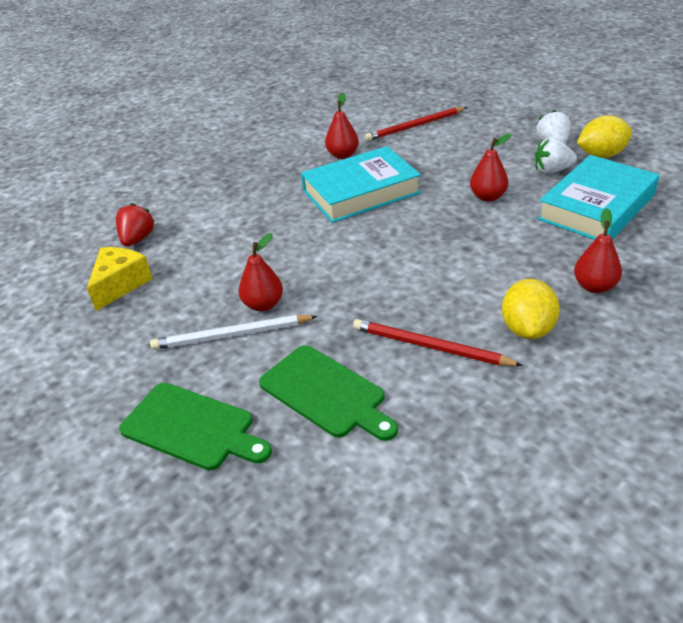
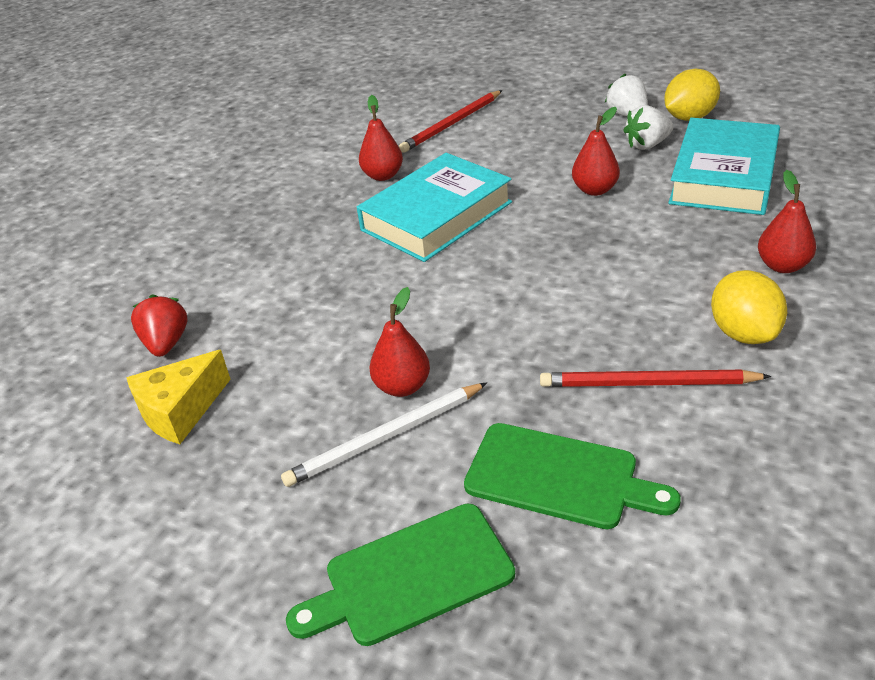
camera: 20 degrees left, 0 degrees up
yellow cheese [87,247,153,311] -> yellow cheese turned 135 degrees counterclockwise [126,350,231,444]
green cutting board [119,383,272,470] -> green cutting board turned 150 degrees clockwise [286,504,515,646]

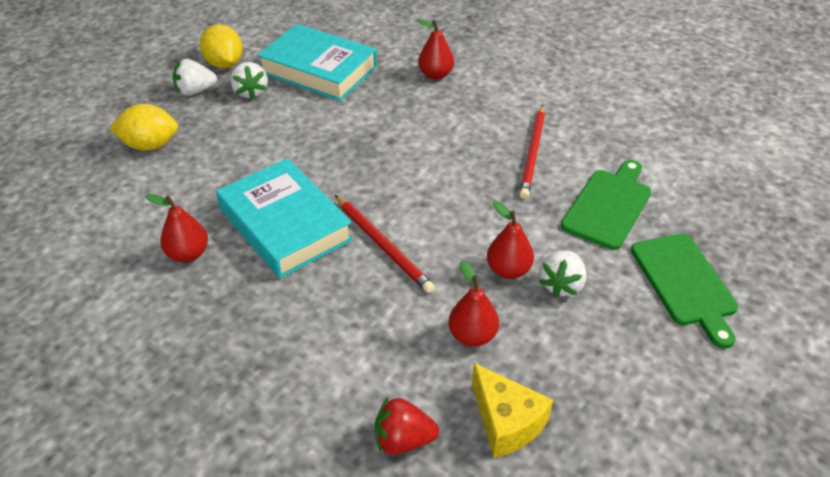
camera: 85 degrees left, 5 degrees up
white pencil [281,383,487,487] -> white strawberry [539,251,587,298]
red pencil [399,90,502,153] -> red pencil moved to [335,195,435,293]
red pear [572,107,620,196] -> red pear moved to [448,260,499,347]
yellow lemon [711,270,787,344] -> yellow lemon moved to [109,104,178,151]

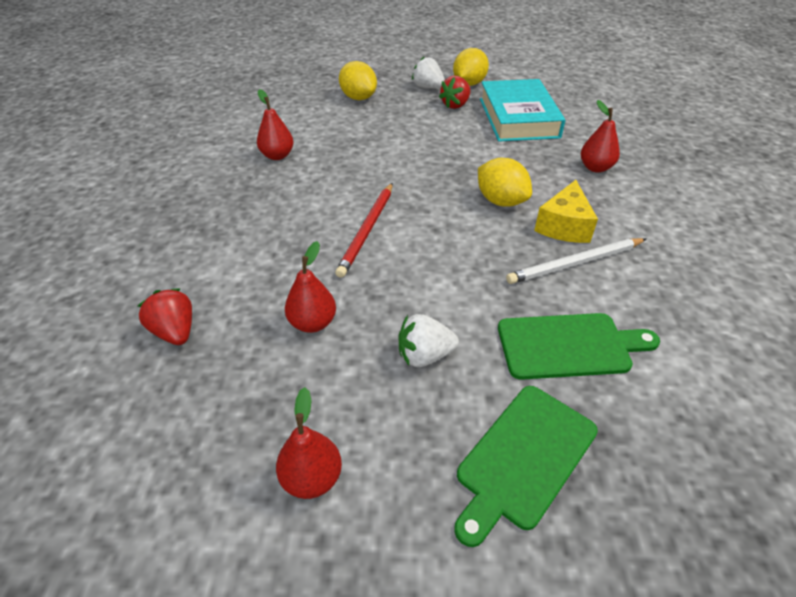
camera: 55 degrees right, 0 degrees up
turquoise book [216,158,353,278] -> none
white strawberry [231,62,268,99] -> red strawberry [439,76,471,109]
yellow cheese [472,363,553,458] -> yellow cheese moved to [534,180,598,243]
red pear [487,201,534,279] -> red pear moved to [276,387,342,499]
red pencil [519,105,545,199] -> white pencil [506,238,646,284]
none -> yellow lemon [478,158,532,207]

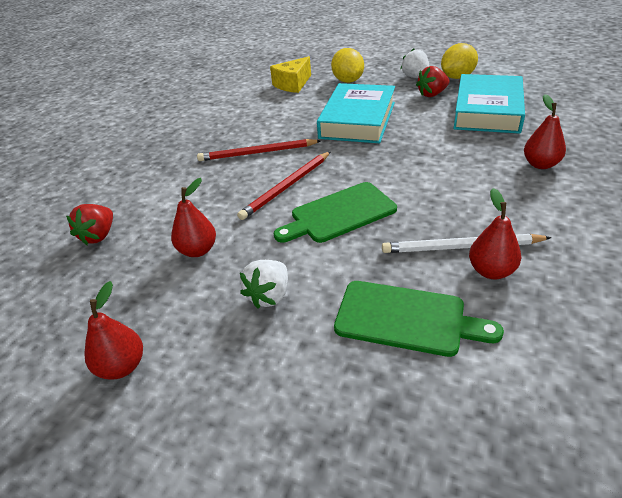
camera: 25 degrees right, 5 degrees down
red strawberry [138,288,192,345] -> red strawberry turned 150 degrees counterclockwise [66,204,113,245]
red pear [257,89,293,160] -> red pear moved to [469,188,521,279]
white strawberry [399,314,459,367] -> white strawberry turned 75 degrees counterclockwise [240,260,288,308]
green cutting board [454,386,598,547] -> green cutting board moved to [274,182,397,243]
yellow lemon [478,158,532,207] -> none
yellow cheese [534,180,598,243] -> yellow cheese moved to [270,56,311,93]
none -> red pencil [197,139,321,161]
none -> turquoise book [317,83,395,143]

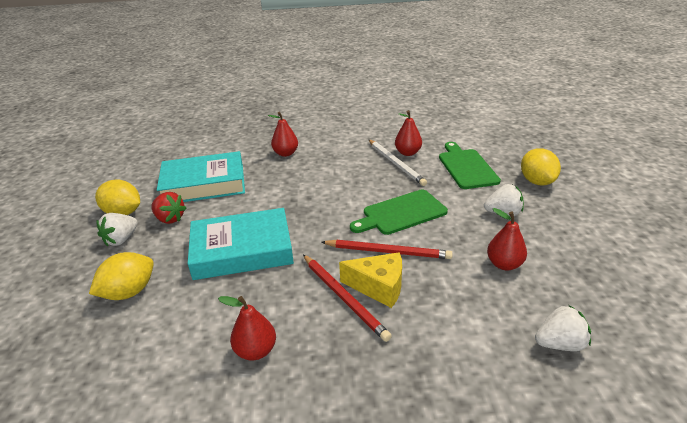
camera: 120 degrees left, 5 degrees down
red strawberry [66,204,113,245] -> white strawberry [535,305,591,351]
red pear [84,281,143,380] -> red pear moved to [218,296,276,361]
yellow cheese [270,56,311,93] -> yellow cheese moved to [339,252,402,308]
green cutting board [274,182,397,243] -> green cutting board turned 120 degrees clockwise [350,190,448,235]
none -> yellow lemon [521,148,561,185]

